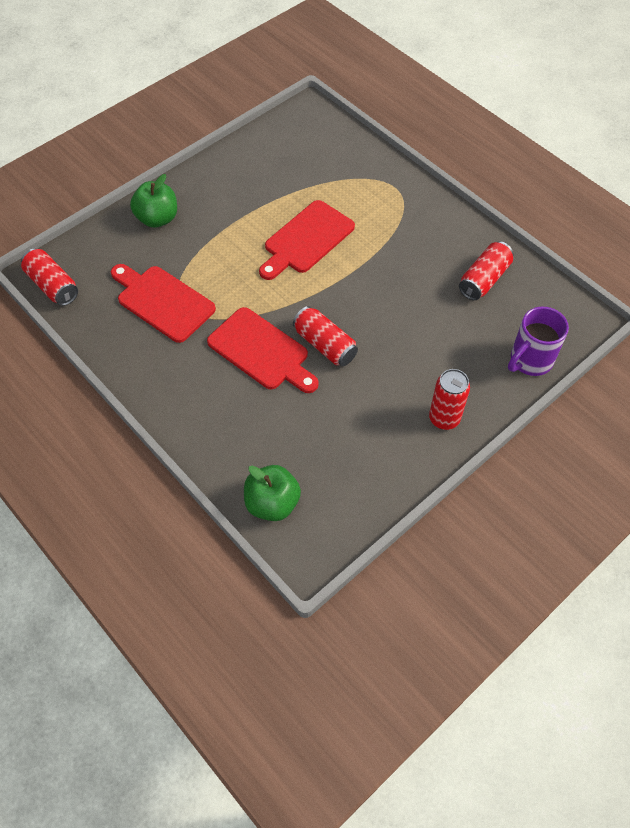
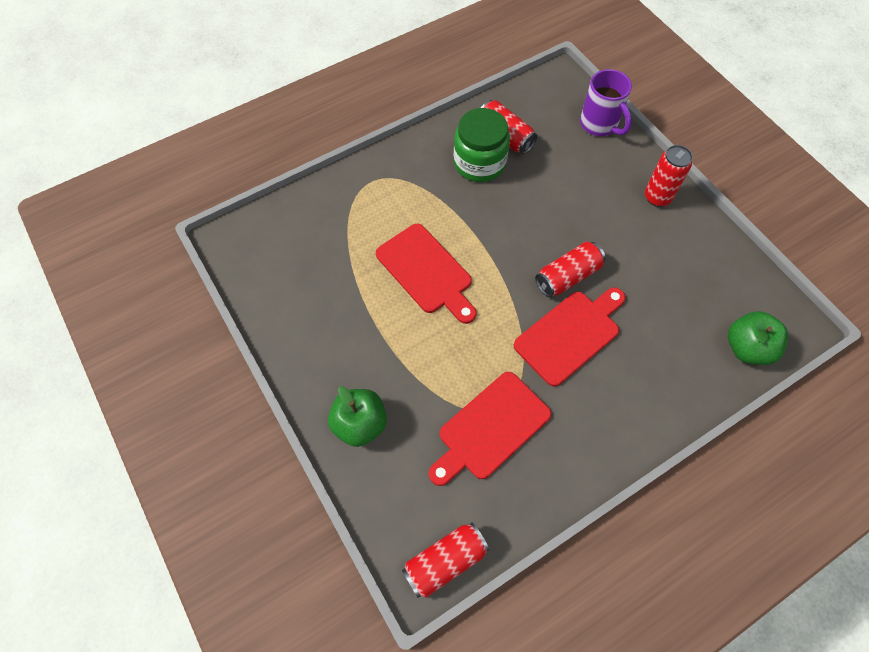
camera: 80 degrees left, 5 degrees up
none -> green jar [454,108,510,182]

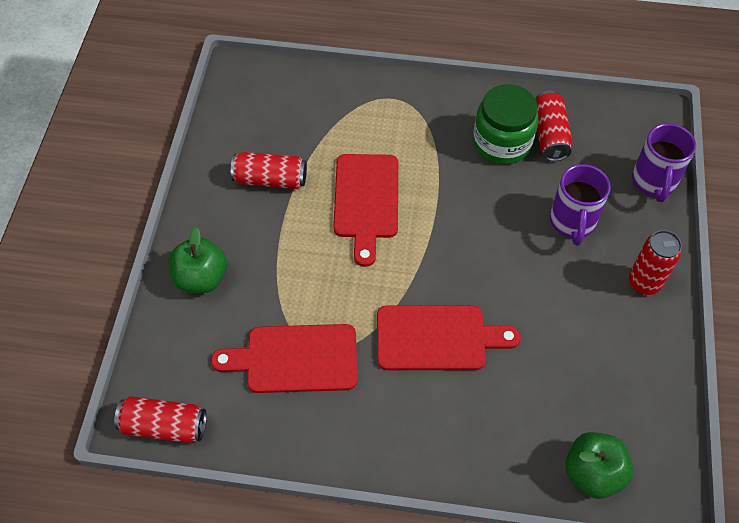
camera: 40 degrees right, 5 degrees down
red can [535,242,606,297] -> red can moved to [231,152,307,189]
none -> purple mug [550,164,611,246]

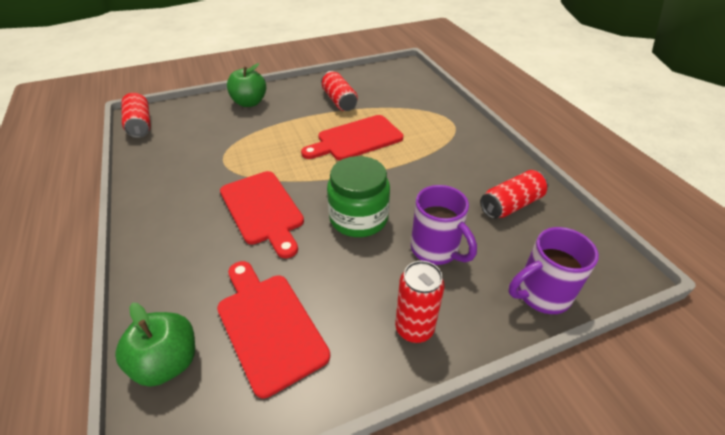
camera: 60 degrees right, 15 degrees down
red cutting board [211,324,357,393] -> red cutting board moved to [217,261,330,398]
green jar [473,84,538,164] -> green jar moved to [327,156,390,237]
purple mug [550,164,611,246] -> purple mug turned 105 degrees counterclockwise [411,185,477,265]

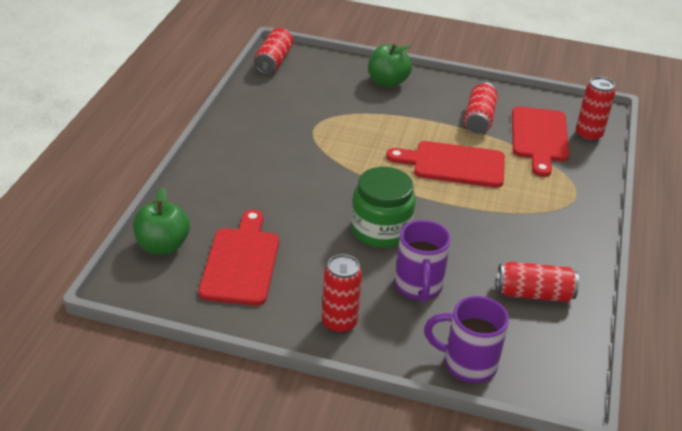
camera: 35 degrees right, 5 degrees down
red cutting board [220,171,304,258] -> red cutting board moved to [512,106,569,177]
none -> red can [576,77,615,142]

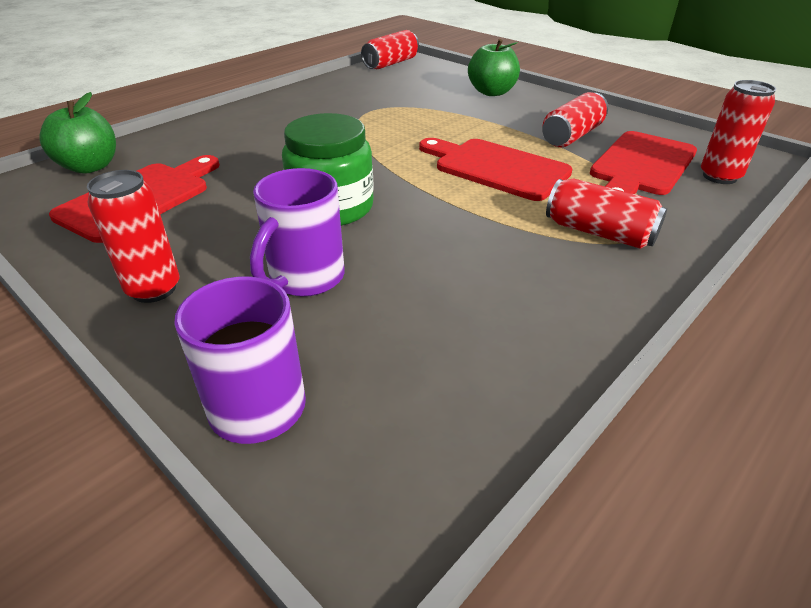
camera: 30 degrees right, 0 degrees up
red can [497,262,579,302] -> red can moved to [546,178,667,249]

